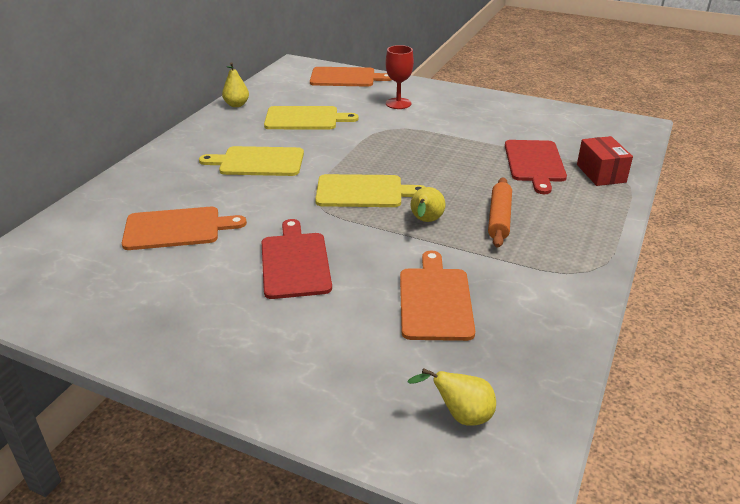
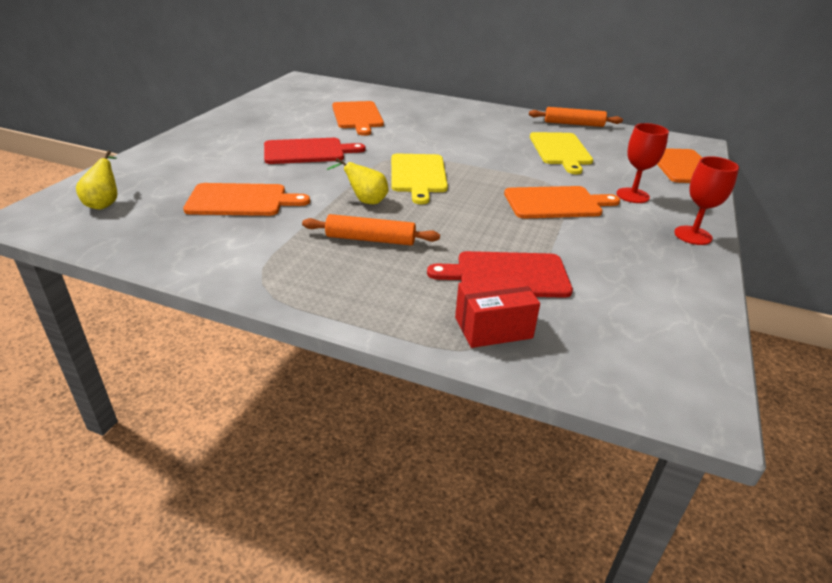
camera: 85 degrees right, 0 degrees up
yellow cutting board [199,146,304,176] -> none
yellow pear [222,62,249,107] -> orange rolling pin [529,107,623,127]
none -> orange cutting board [504,186,620,218]
none -> red goblet [674,156,739,245]

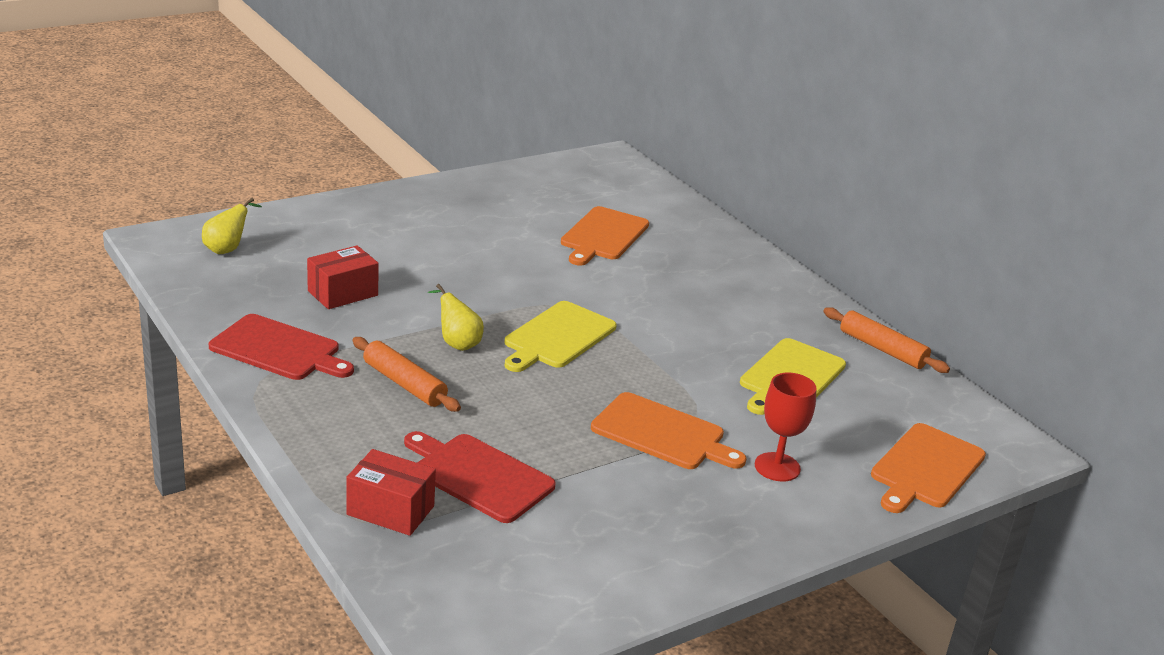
camera: 35 degrees right, 5 degrees down
orange cutting board [183,183,310,216] -> red box [307,246,379,309]
red cutting board [264,138,365,164] -> red cutting board moved to [209,314,354,380]
red goblet [674,156,739,245] -> none

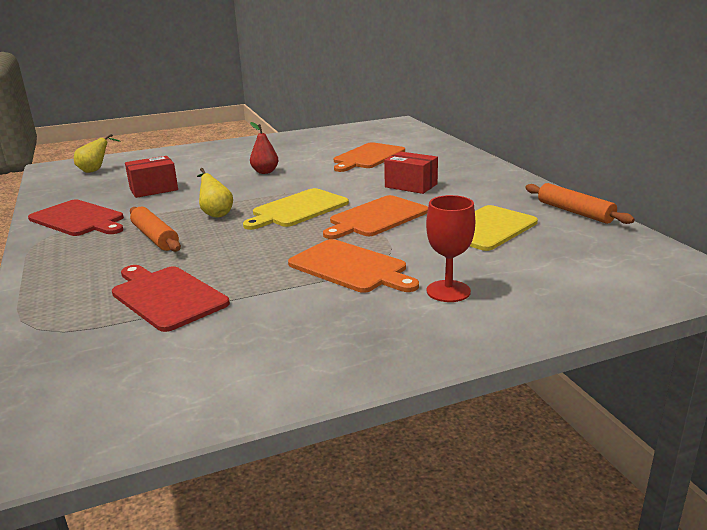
camera: 15 degrees right, 5 degrees down
red box [346,449,436,536] -> red box moved to [384,151,438,194]
orange cutting board [871,423,986,513] -> orange cutting board moved to [323,195,428,239]
none -> red pear [250,122,279,174]

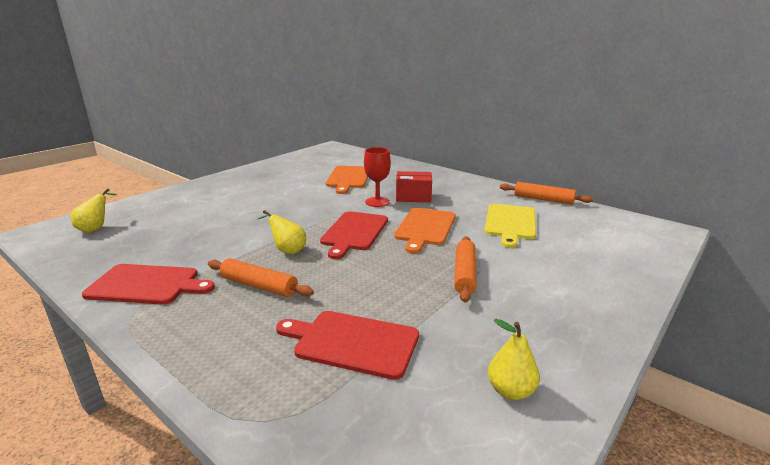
camera: 30 degrees left, 0 degrees up
red box [125,156,178,198] -> none
yellow cutting board [243,188,349,230] -> red cutting board [320,211,388,259]
red pear [250,122,279,174] -> none
orange cutting board [288,239,419,293] -> orange rolling pin [454,236,477,302]
red goblet [426,195,475,302] -> red goblet moved to [364,147,391,207]
none -> yellow pear [488,319,540,400]

